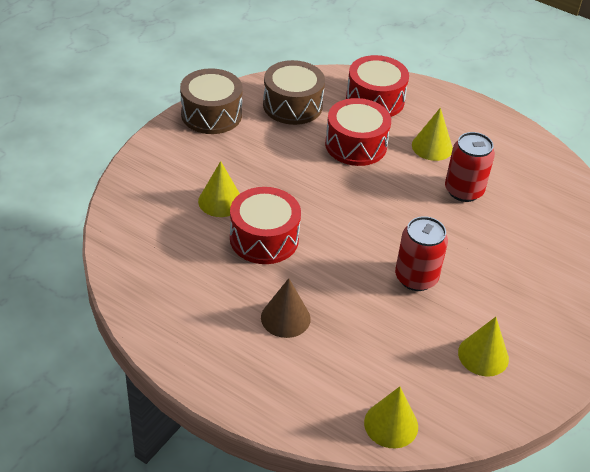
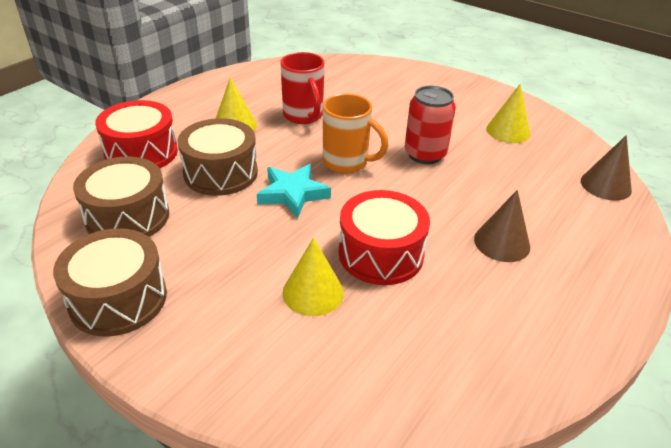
camera: 85 degrees left, 5 degrees down
red drum [325,98,391,166] -> brown drum [177,118,258,196]
yellow cone [364,386,418,448] -> brown cone [581,135,632,201]
red can [445,132,495,202] -> red mug [280,52,325,124]
none -> turquoise star [257,164,331,218]
none -> orange mug [323,94,389,173]

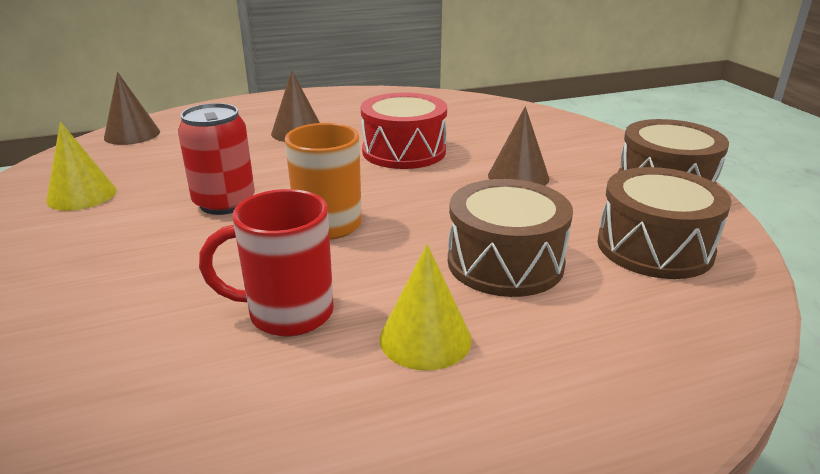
camera: 145 degrees left, 10 degrees down
red drum [95,100,178,168] -> none
turquoise star [257,164,331,218] -> none
red mug [280,52,325,124] -> red mug turned 105 degrees counterclockwise [199,189,334,336]
yellow cone [282,237,344,316] -> none
none -> brown cone [488,106,550,186]

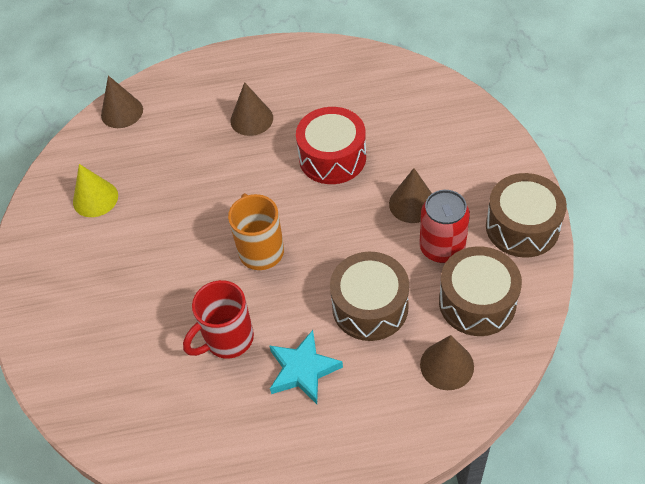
camera: 15 degrees right, 25 degrees up
red can [178,103,255,215] -> red can moved to [419,190,470,263]
red mug [199,189,334,336] -> red mug turned 45 degrees counterclockwise [183,280,254,359]
yellow cone [380,244,472,371] -> turquoise star [269,330,343,404]
none -> brown cone [420,335,474,390]

